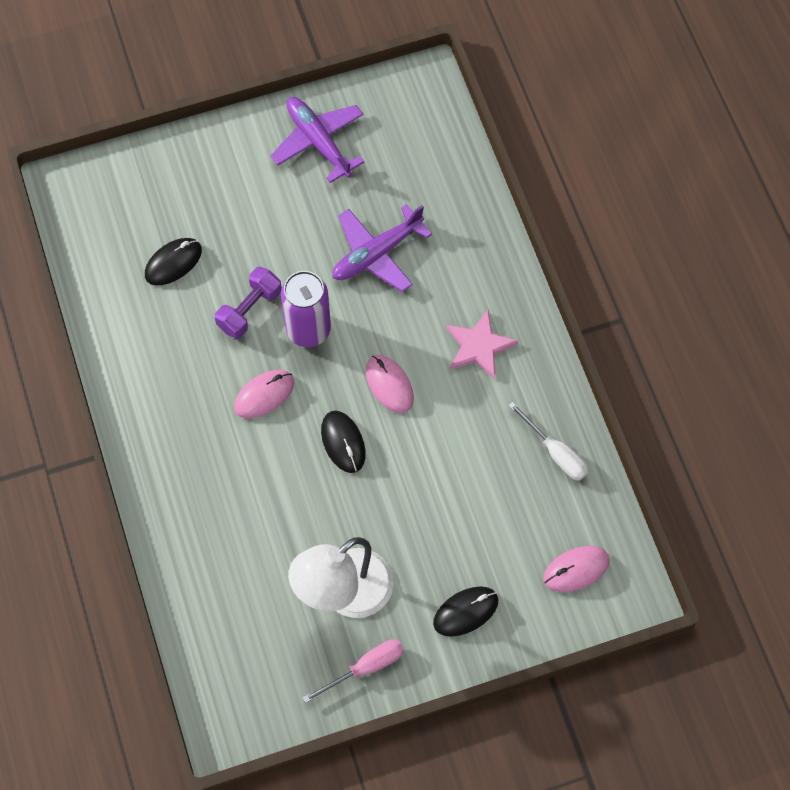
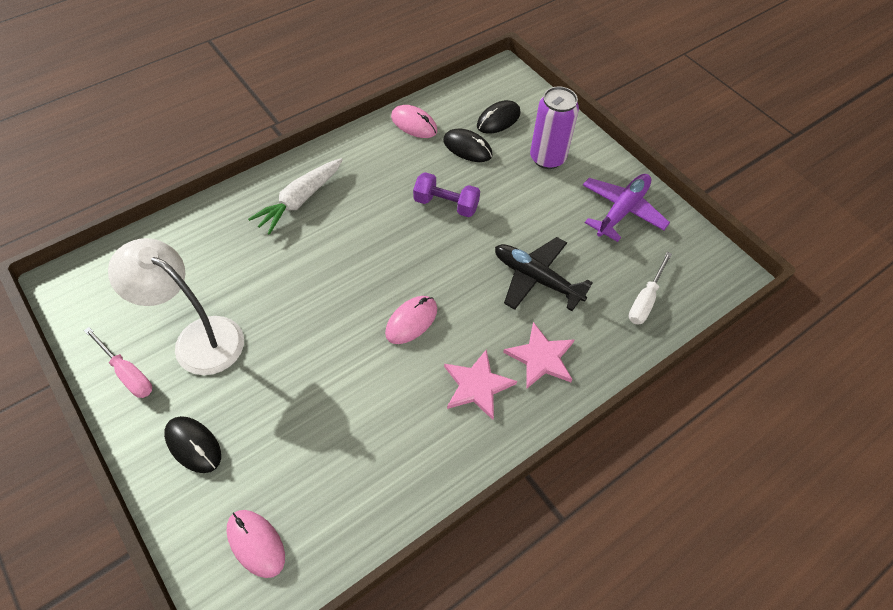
camera: 70 degrees right, 10 degrees down
pink mouse [234,370,294,418] -> pink mouse moved to [391,105,437,138]
purple can [281,271,331,347] -> purple can moved to [530,87,579,169]
black mouse [321,411,366,473] -> black mouse moved to [477,100,521,134]
purple plane [332,204,432,292] -> black plane [495,237,593,311]
white screwdriver [508,401,588,481] -> white screwdriver moved to [629,252,672,325]
none -> white carrot [248,158,343,235]
none -> pink star [503,322,575,388]

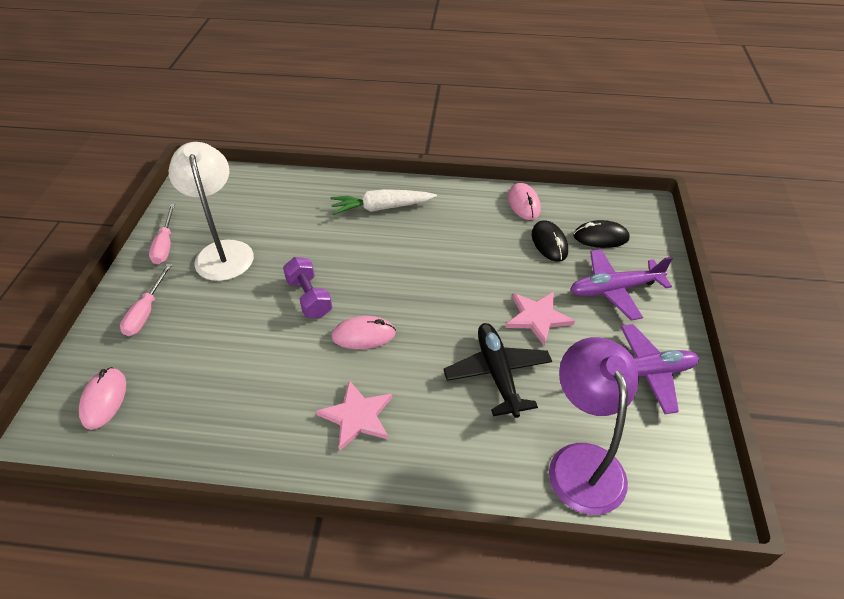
camera: 45 degrees right, 10 degrees down
black mouse [164,416,221,473] -> pink screwdriver [120,264,172,336]
purple dumbbell [413,172,480,217] -> purple dumbbell moved to [283,257,332,318]
pink star [503,322,575,388] -> pink star moved to [505,292,575,346]
purple can [530,87,579,169] -> purple plane [570,249,673,321]
white screwdriver [629,252,672,325] -> purple lamp [549,337,639,515]

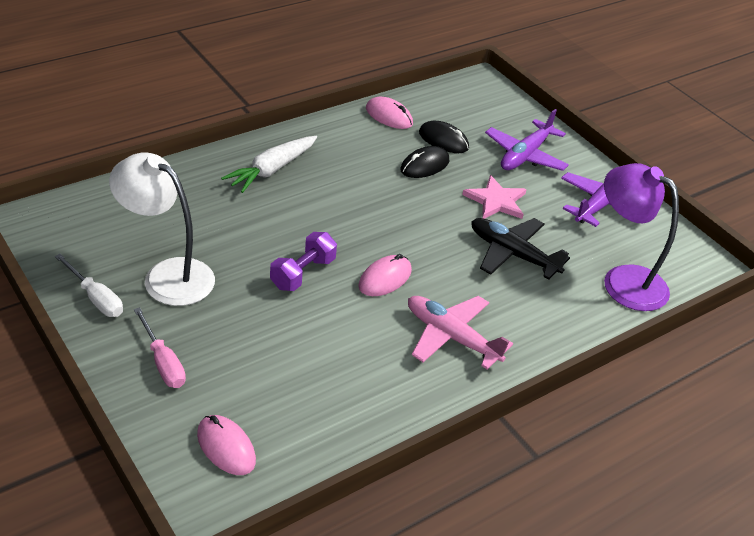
camera: 45 degrees left, 5 degrees down
pink screwdriver [149,204,175,265] -> white screwdriver [55,254,123,317]
purple dumbbell [283,257,332,318] -> purple dumbbell turned 75 degrees counterclockwise [270,232,337,291]
pink star [316,380,392,451] -> pink plane [408,296,513,369]
black mouse [573,220,630,248] -> black mouse moved to [400,146,449,178]

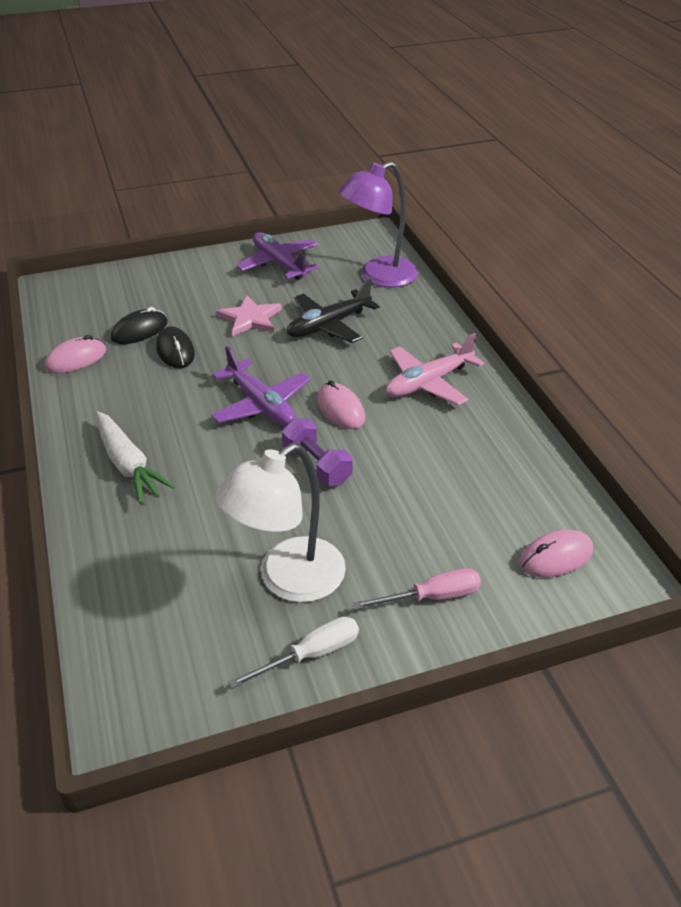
camera: 70 degrees left, 0 degrees up
purple plane [485,109,569,171] -> purple plane moved to [211,346,310,426]

